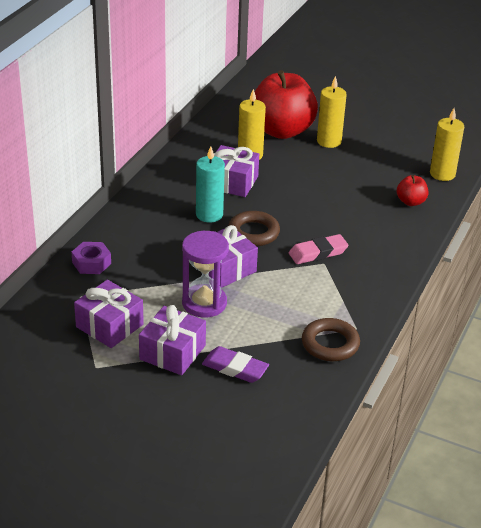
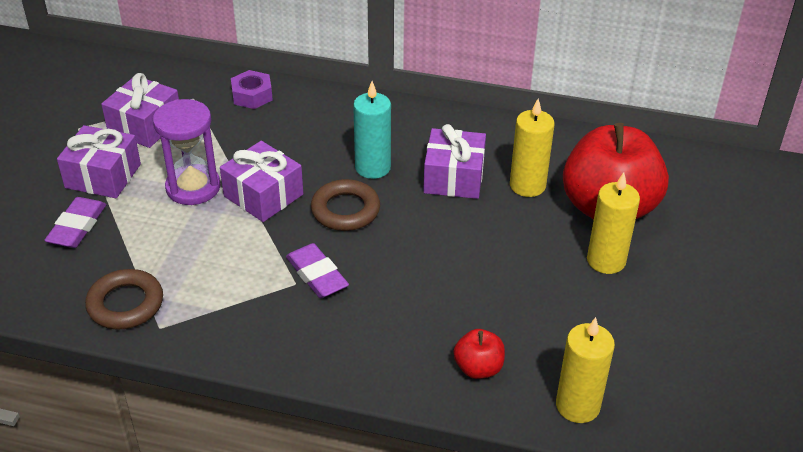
camera: 80 degrees right, 5 degrees up
pink eraser [289,234,349,264] -> purple eraser [286,243,349,298]

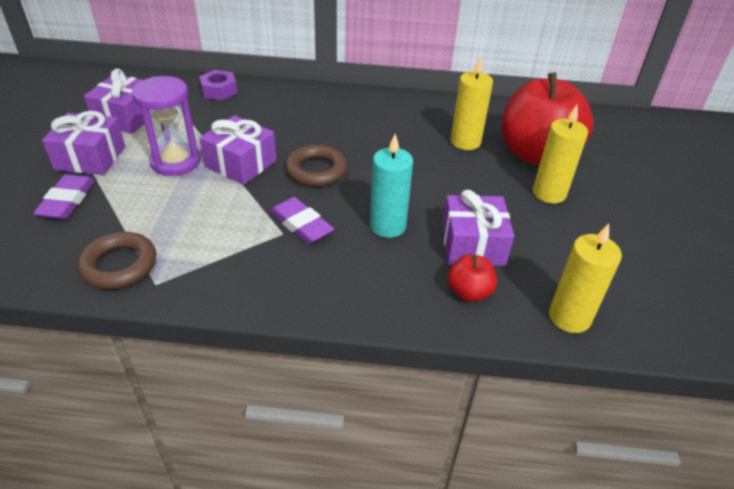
camera: 10 degrees left, 0 degrees up
turquoise candle [353,81,391,179] -> turquoise candle moved to [370,134,413,238]
purple gift [423,124,486,199] -> purple gift moved to [442,190,514,266]

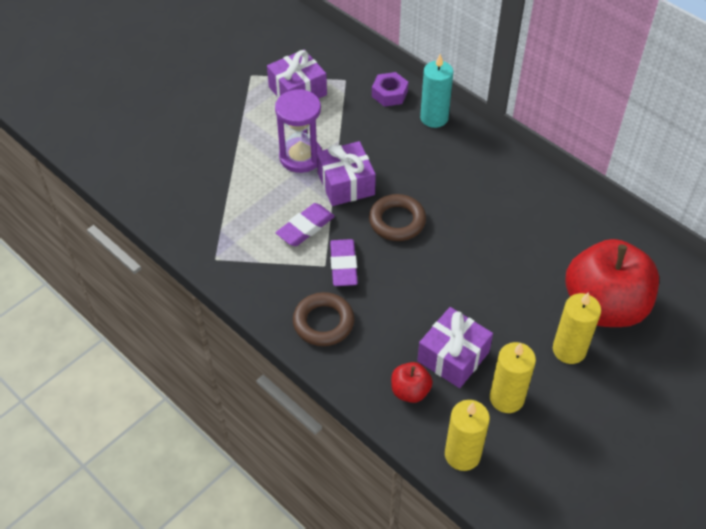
camera: 40 degrees right, 10 degrees up
purple eraser [33,174,95,219] -> purple eraser moved to [276,203,335,246]
purple gift [42,111,125,175] -> none
brown ring [77,232,156,289] -> brown ring moved to [293,292,355,346]
turquoise candle [370,134,413,238] -> turquoise candle moved to [420,54,453,128]
yellow candle [451,56,493,150] -> yellow candle moved to [490,342,536,413]

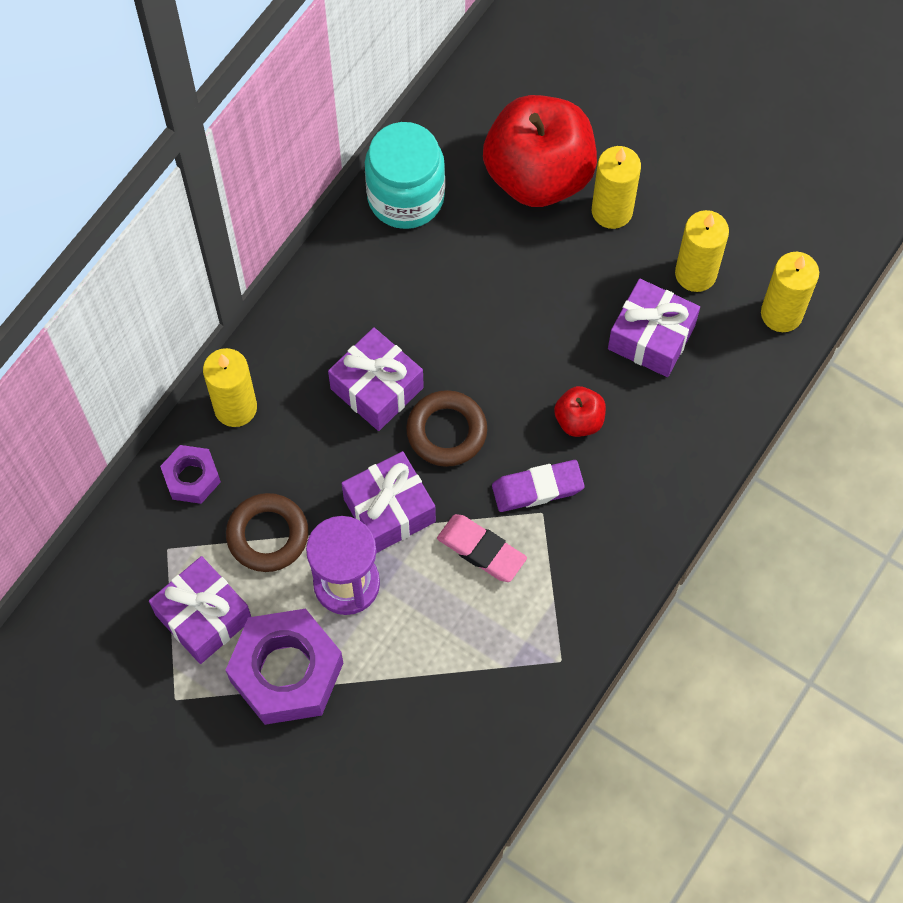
camera: 100 degrees left, 15 degrees up
purple eraser [276,203,335,246] -> pink eraser [437,514,527,582]
brown ring [293,292,355,346] -> brown ring moved to [226,493,309,572]
red apple [391,362,433,403] -> red apple moved to [554,386,606,437]
turquoise candle [420,54,453,128] -> yellow candle [203,348,257,427]
none -> purple nut [226,609,343,725]
none -> purple gift [328,327,424,431]
none -> turquoise jar [365,122,445,229]

